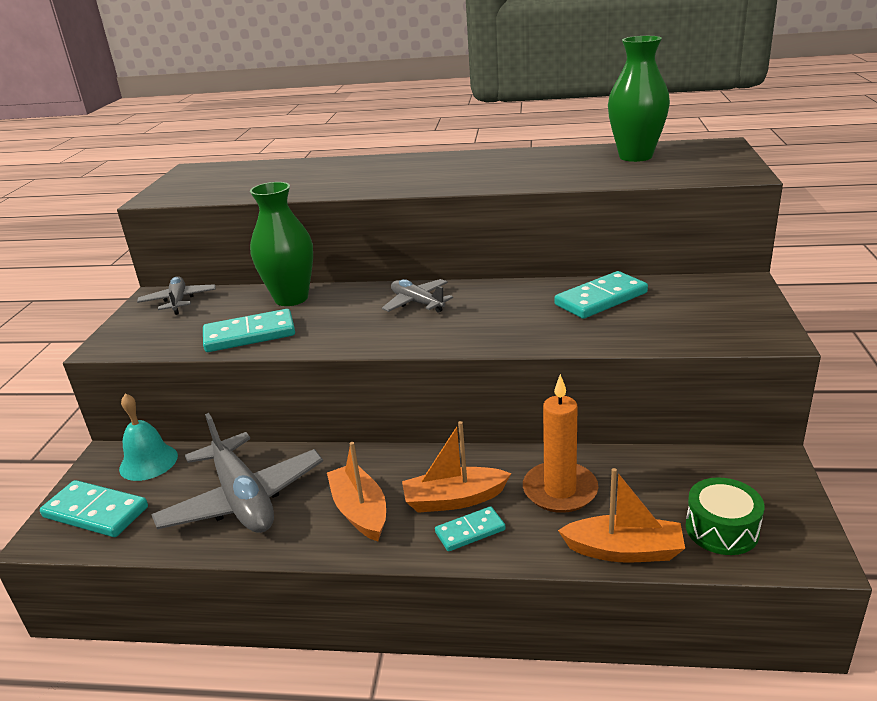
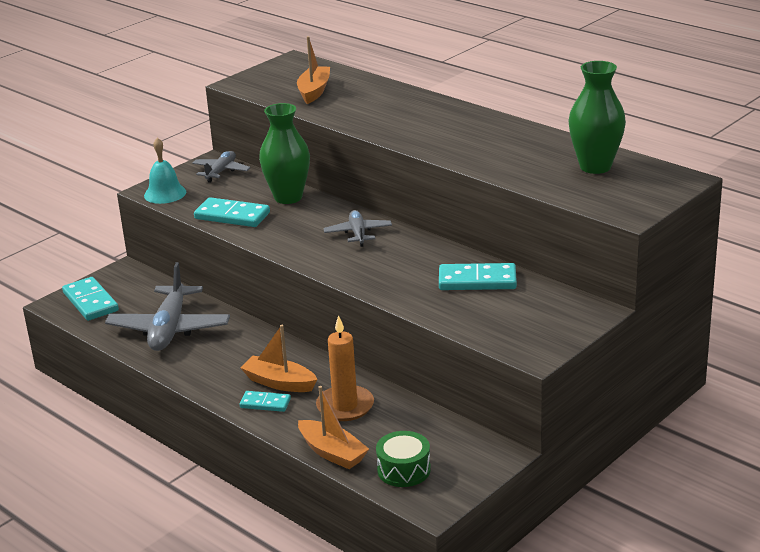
camera: 35 degrees right, 0 degrees up
turquoise bell [119,393,178,481] -> turquoise bell moved to [144,138,186,204]
orange boat [327,442,386,541] -> orange boat moved to [297,36,330,104]

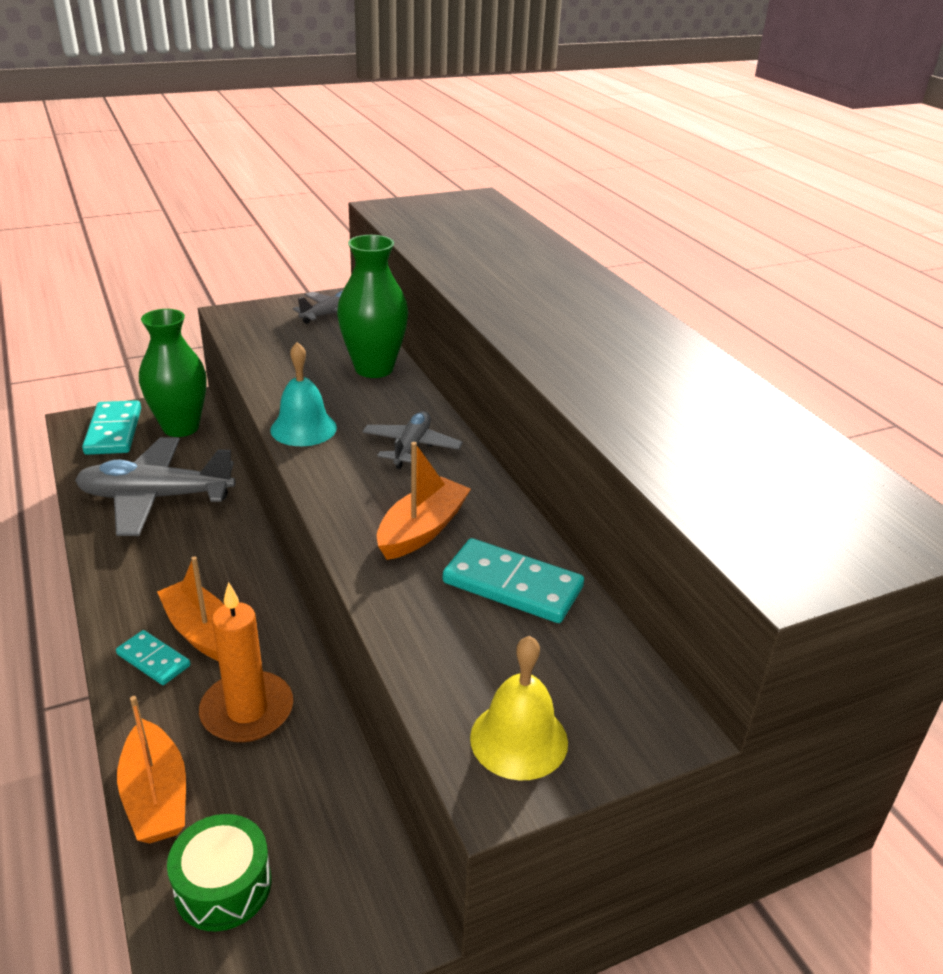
camera: 20 degrees right, 5 degrees up
grey plane [105,262,230,351] -> grey plane turned 60 degrees clockwise [75,437,235,536]
turquoise bell [144,138,186,204] -> turquoise bell moved to [270,342,337,446]
turquoise domino [194,197,270,227] -> none
orange boat [297,36,330,104] -> orange boat moved to [377,442,471,560]
green vase [568,61,626,174] -> green vase moved to [139,309,206,437]
none -> yellow bell [470,636,568,781]

